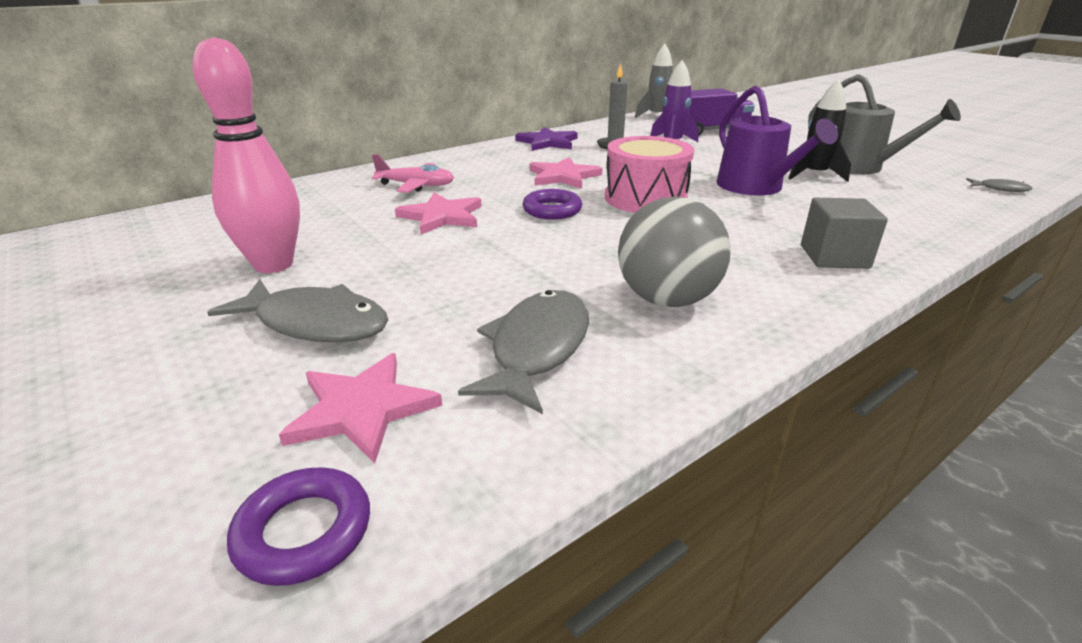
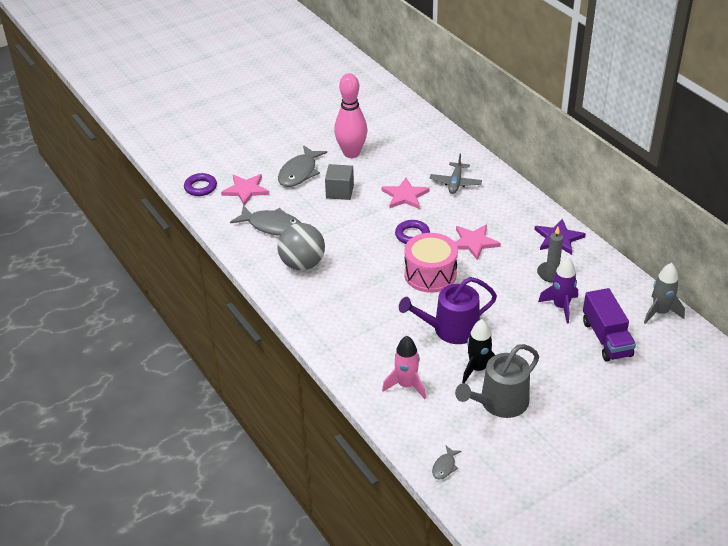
camera: 95 degrees right, 10 degrees up
pink plane [372,154,454,193] -> grey plane [429,154,482,194]
grey cube [801,198,888,269] -> grey cube moved to [325,164,354,200]
none -> pink rocket [382,336,426,399]

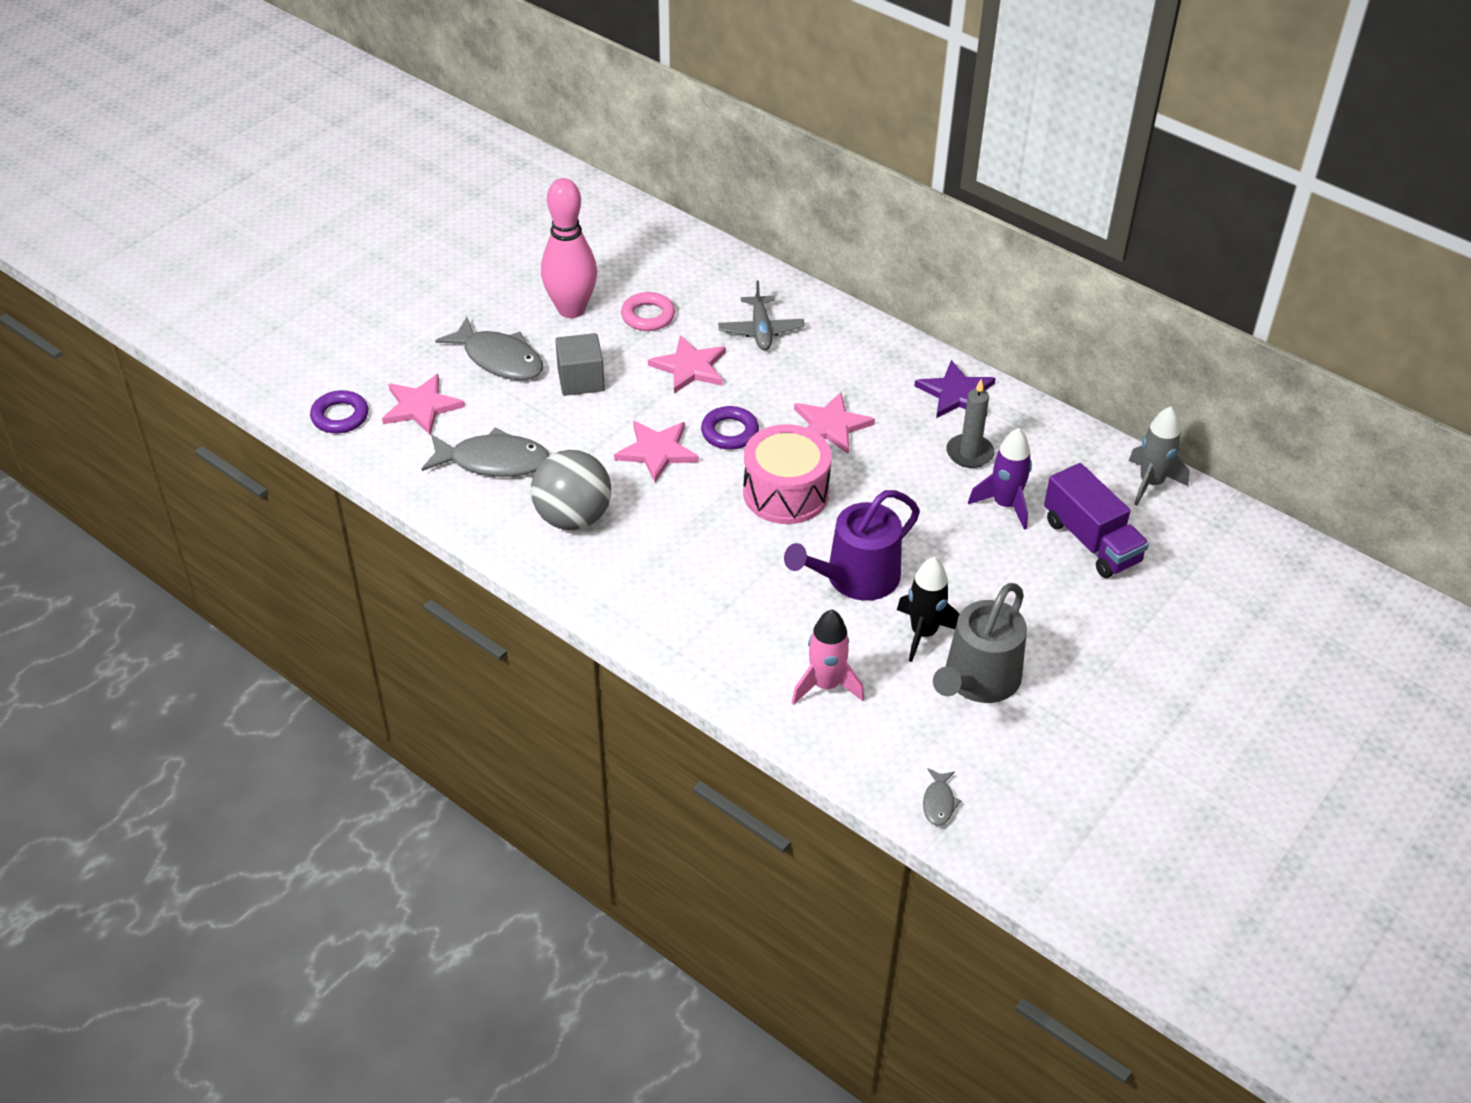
camera: 20 degrees left, 5 degrees up
grey fish [278,145,327,187] -> grey fish turned 60 degrees counterclockwise [435,317,543,380]
none -> pink star [614,421,699,482]
none -> pink ring [621,292,675,331]

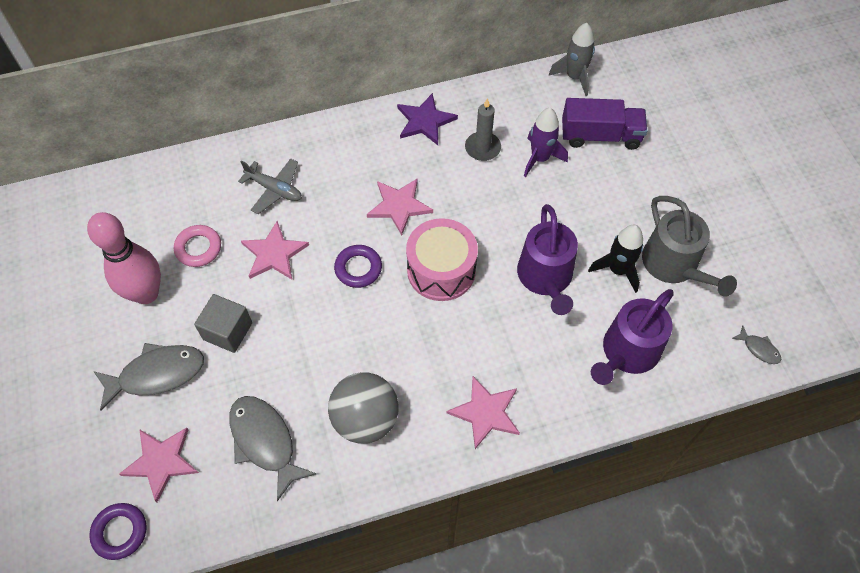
camera: 55 degrees left, 15 degrees up
grey fish [422,428,549,477] -> grey fish turned 75 degrees counterclockwise [229,396,316,501]
pink star [614,421,699,482] -> pink star moved to [447,376,520,449]
pink rocket [792,610,864,705] -> purple watering can [591,289,674,385]

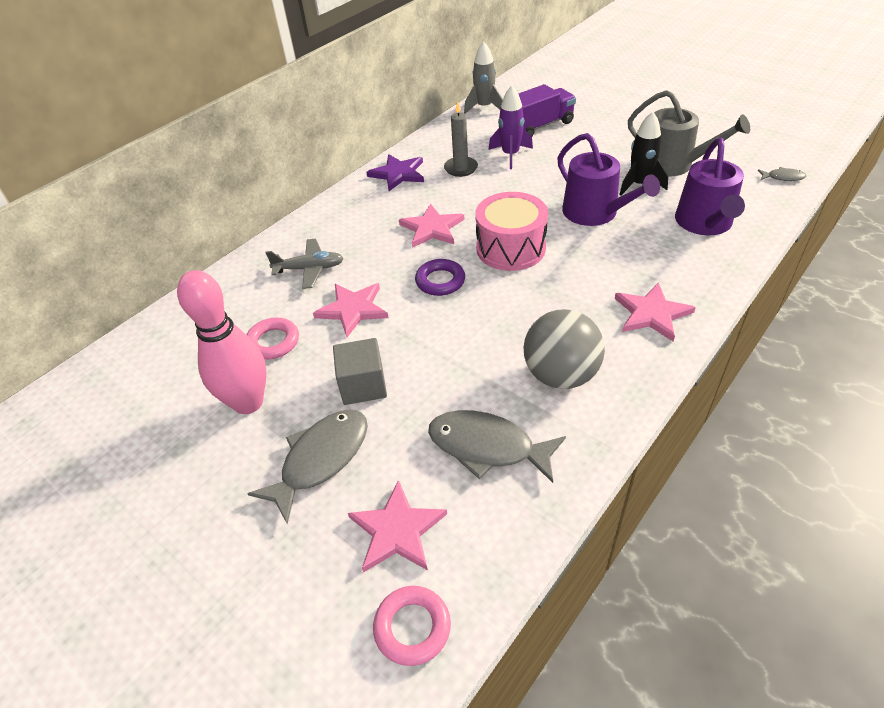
camera: 30 degrees left, 15 degrees down
purple ring [89,503,147,560] -> pink ring [373,586,451,666]

